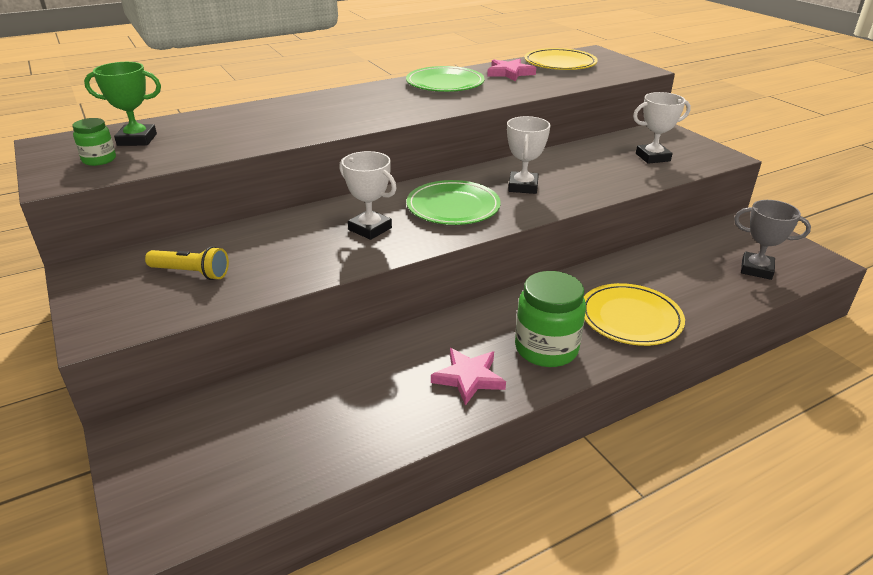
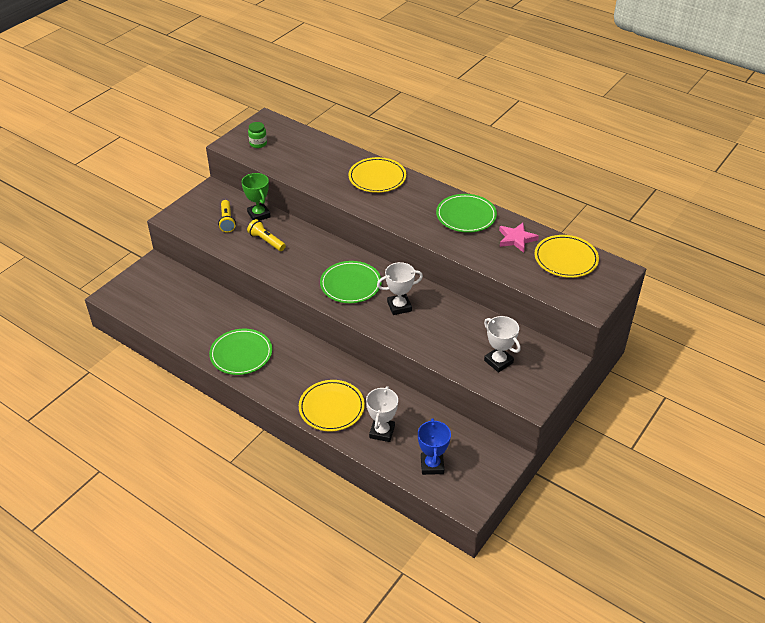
camera: 65 degrees right, 10 degrees up
green trophy [84,62,161,146] -> green trophy moved to [241,173,271,221]
white trophy [339,151,396,240] -> white trophy moved to [366,386,398,442]
pink star [431,348,506,406] -> green plate [209,329,272,375]
green jar [515,271,586,367] -> none
grey trophy [734,200,811,280] -> blue trophy [418,418,451,475]
none -> yellow flashlight [247,219,286,251]
none -> yellow plate [348,157,406,193]

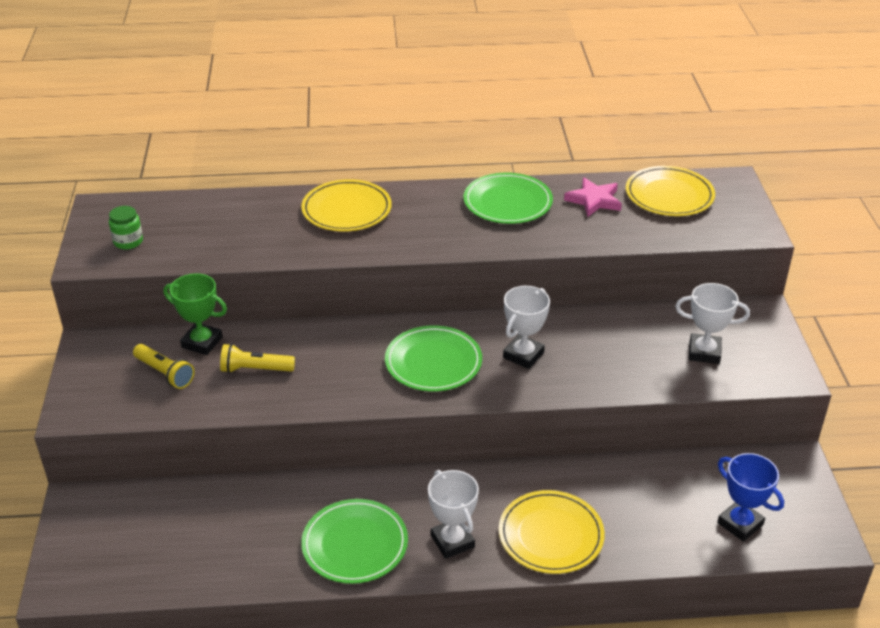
camera: 40 degrees left, 5 degrees down
white trophy [366,386,398,442] -> white trophy moved to [428,470,479,559]

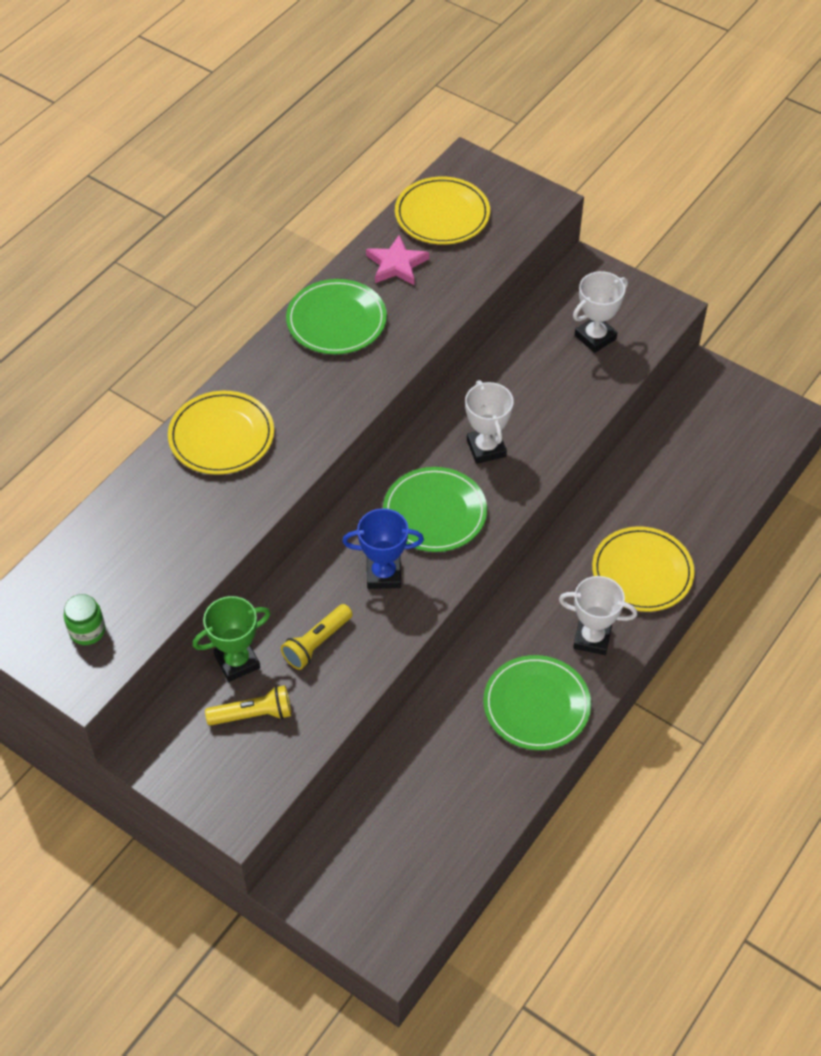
camera: 50 degrees left, 15 degrees up
blue trophy [717,453,784,542] -> blue trophy moved to [342,508,424,589]

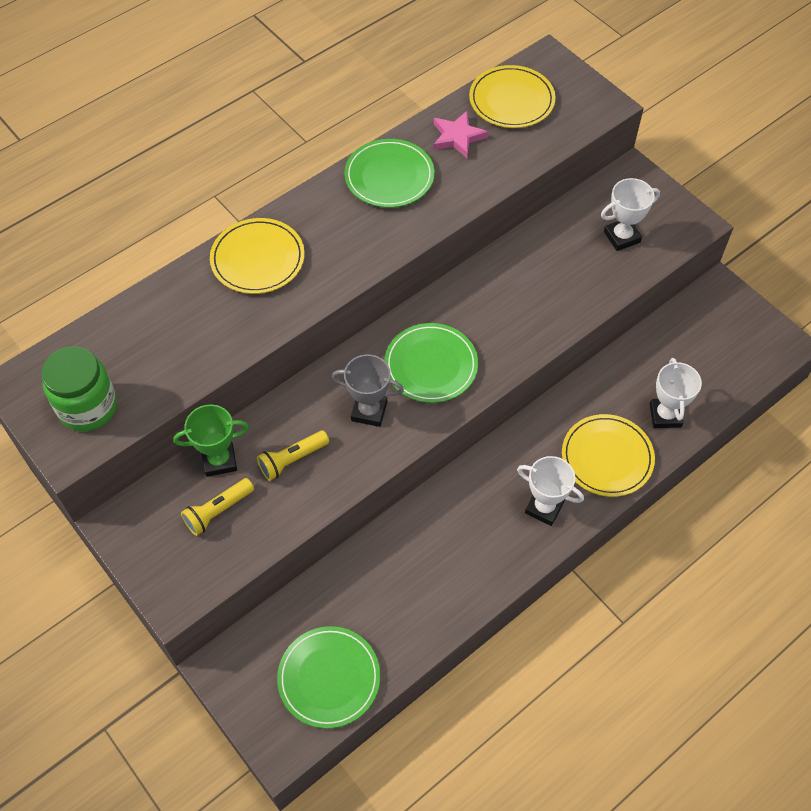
camera: 15 degrees right, 5 degrees up
green jar [64,594,105,645] -> green jar [41,346,117,432], size x1.87
yellow flashlight [205,685,291,726] -> yellow flashlight turned 135 degrees clockwise [181,478,254,536]
blue trophy [342,508,424,589] -> grey trophy [332,354,404,427]
white trophy [465,380,514,464] -> white trophy moved to [650,358,702,428]
green plate [483,655,591,750] -> green plate moved to [277,626,380,729]

